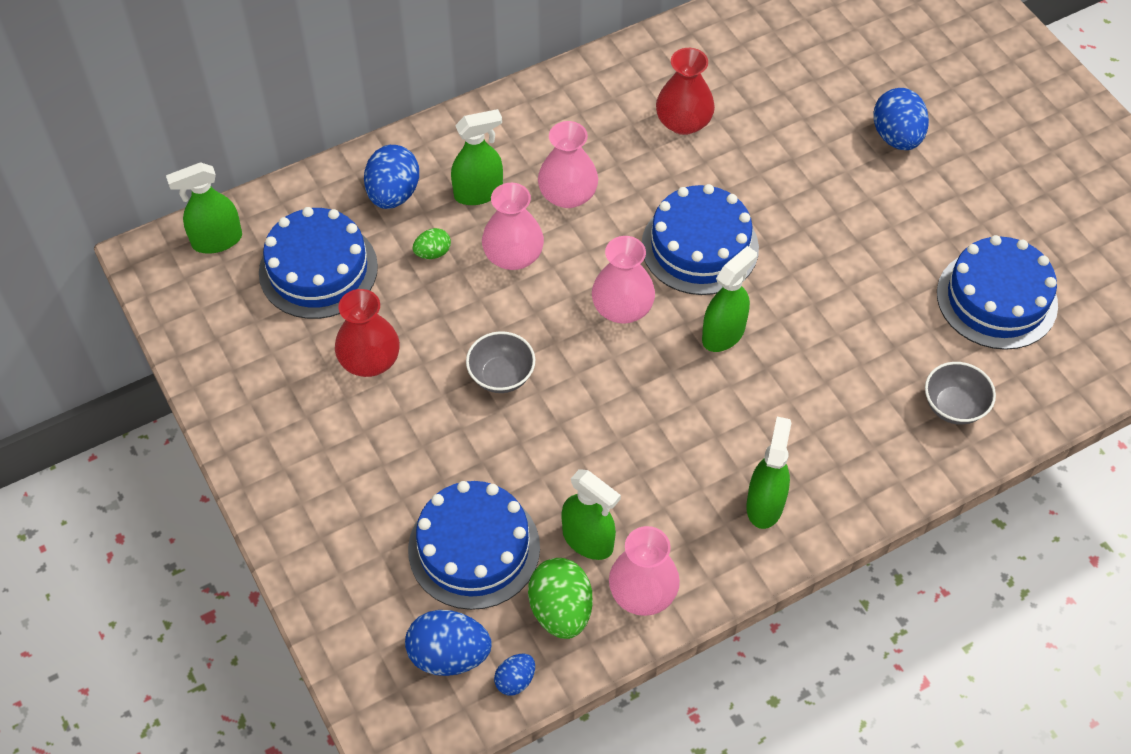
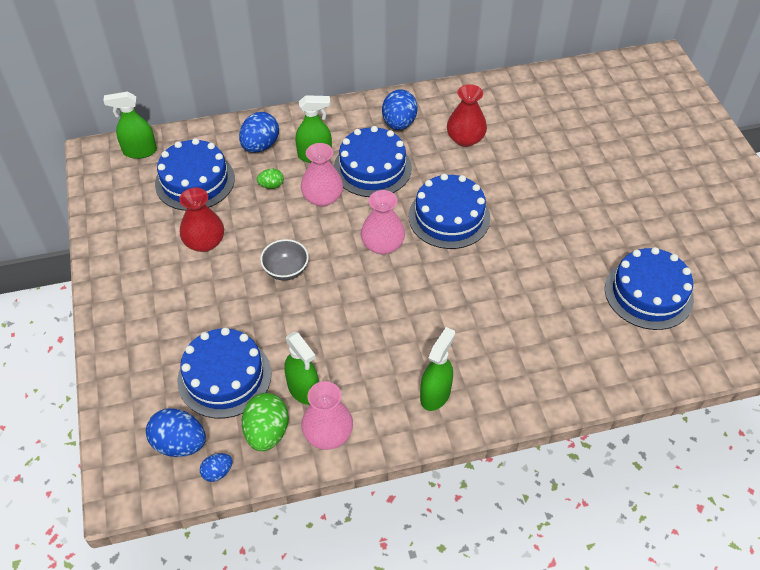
camera: 15 degrees right, 5 degrees down
pink vase [538,121,598,208] -> blue cake [334,126,412,197]
green spray bottle [702,246,757,352] -> none
blue egg [873,88,929,150] -> blue egg moved to [382,89,418,130]
grey bowl [925,362,996,425] -> none

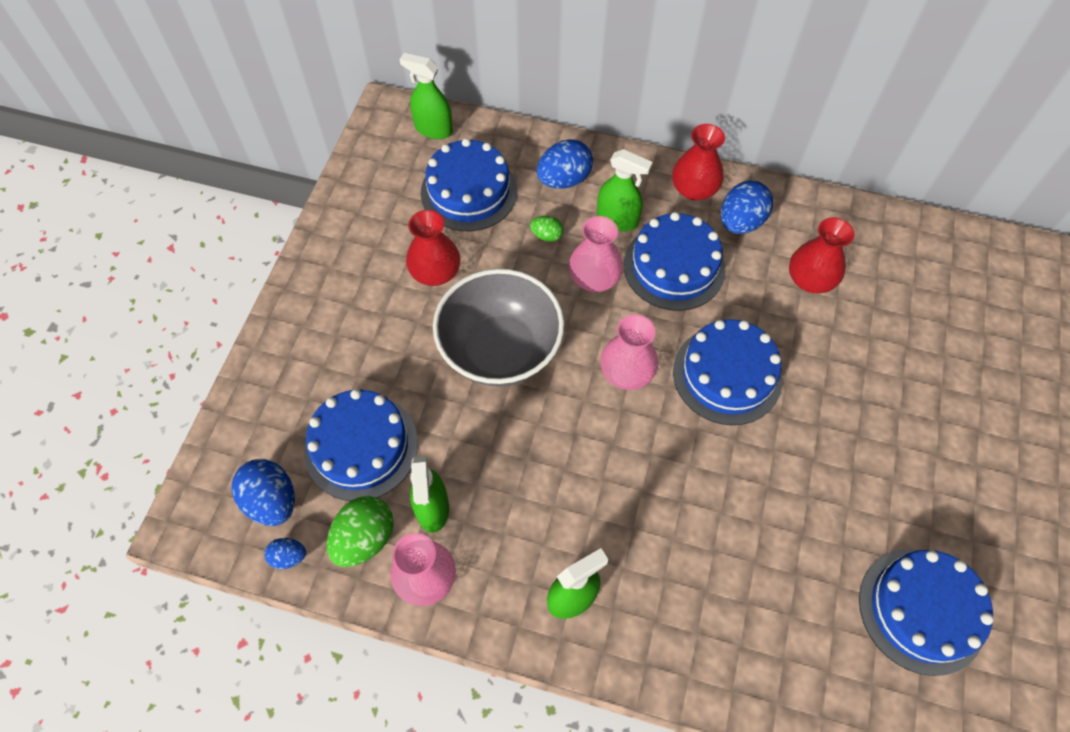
camera: 30 degrees right, 10 degrees up
grey bowl [260,239,309,281] -> grey bowl [433,269,564,387], size x2.10
none -> red vase [672,124,725,201]

